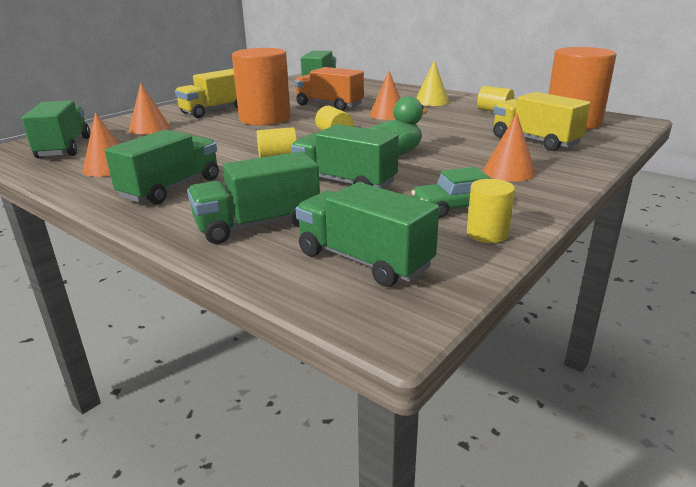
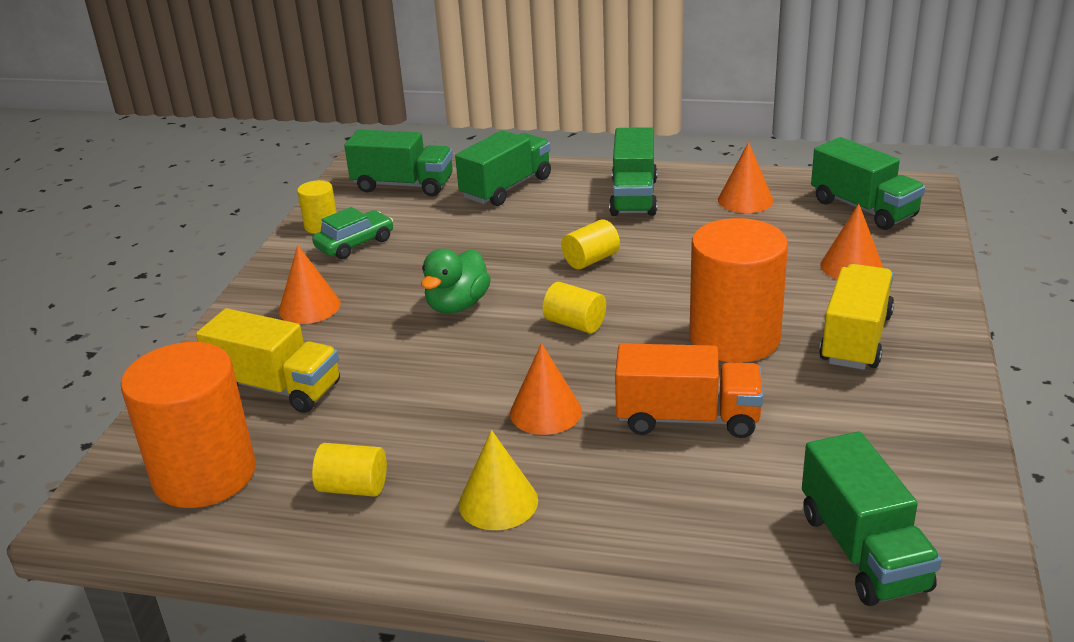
camera: 155 degrees right, 5 degrees up
green truck [291,124,399,189] -> none

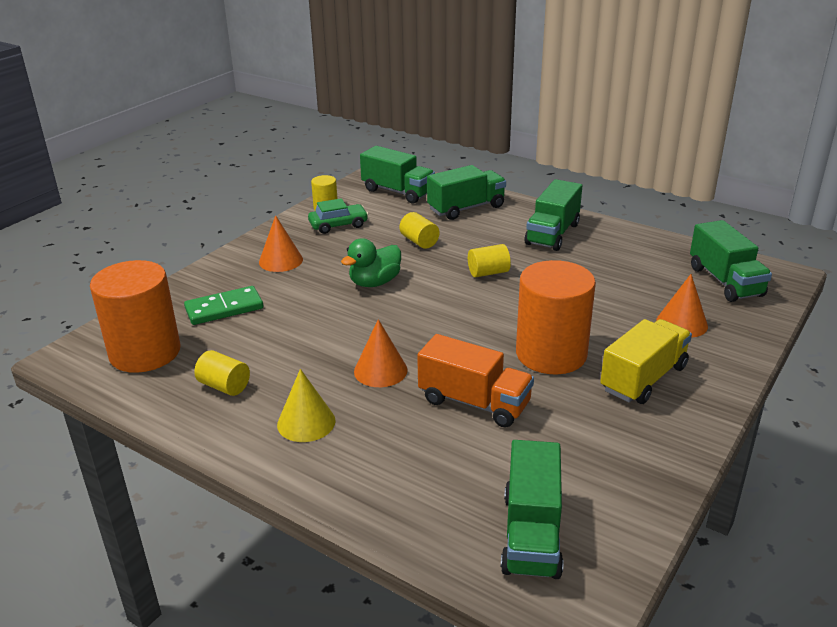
camera: 20 degrees right, 0 degrees up
yellow truck [196,308,340,413] -> green domino [184,286,263,325]
yellow cylinder [543,282,606,333] -> yellow cylinder moved to [399,212,440,249]
orange cone [718,142,773,213] -> none

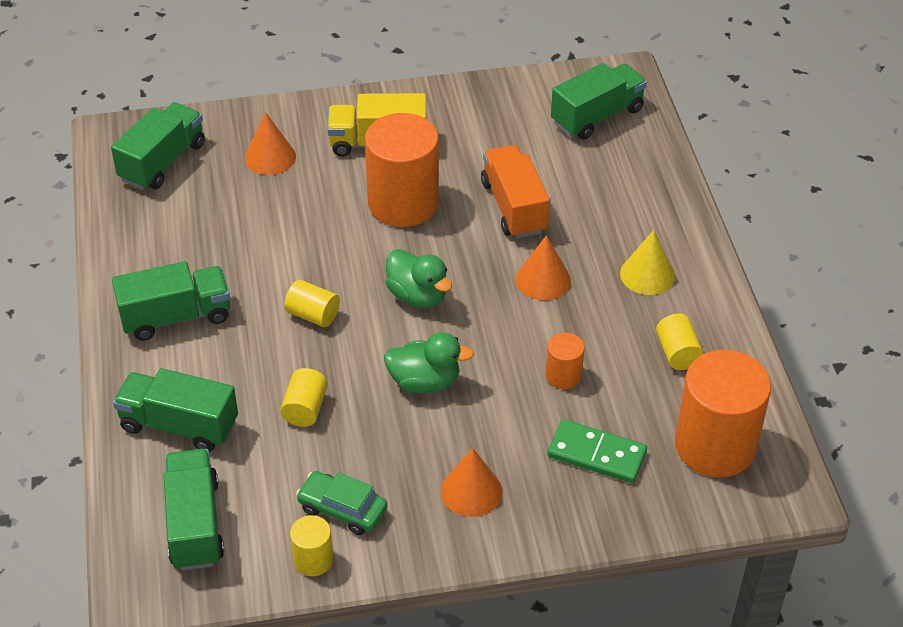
camera: 135 degrees left, 15 degrees up
none -> green duck [386,249,452,308]
none -> orange cylinder [546,333,585,389]

